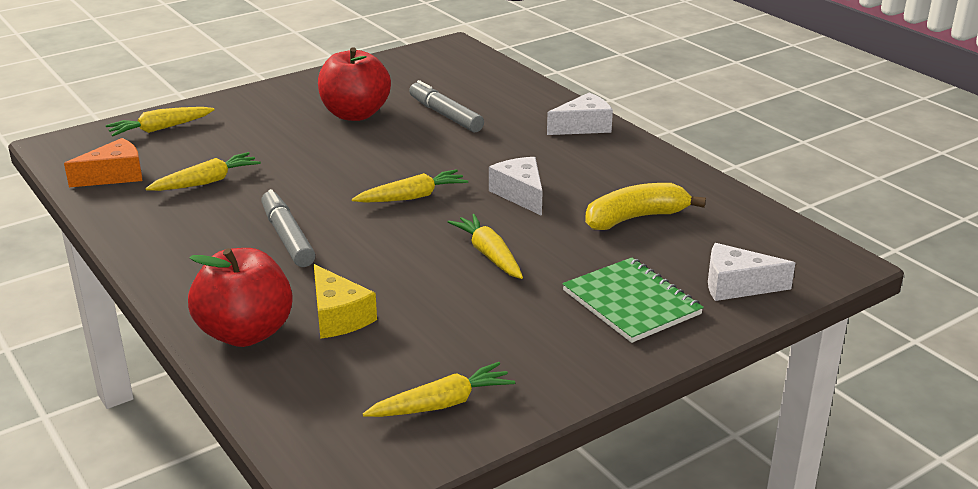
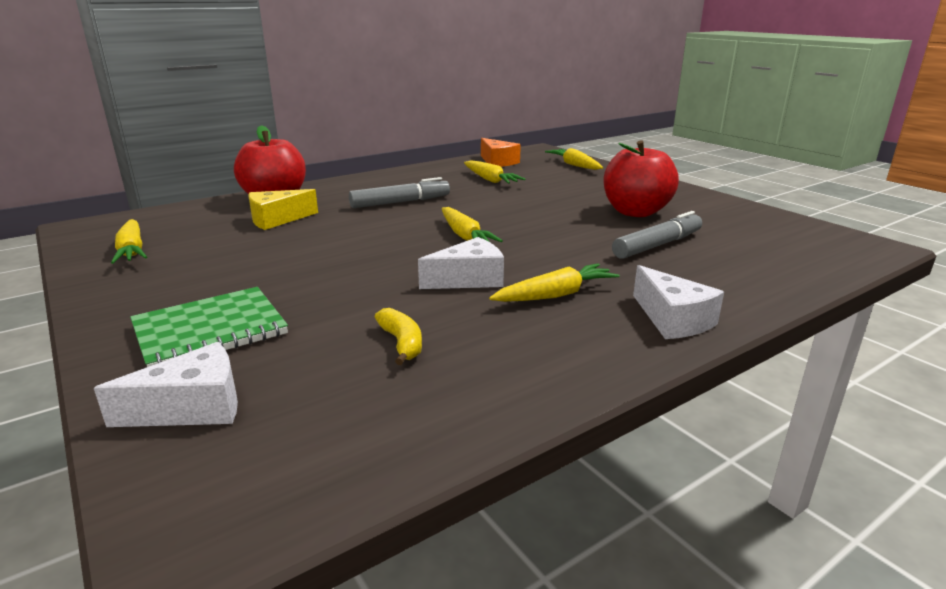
camera: 90 degrees right, 5 degrees down
yellow carrot [448,214,523,279] -> yellow carrot moved to [489,264,619,302]
yellow banana [585,183,706,230] -> yellow banana [375,308,422,365], size x0.58
white cheese [708,243,795,301] -> white cheese turned 60 degrees clockwise [94,342,238,427]

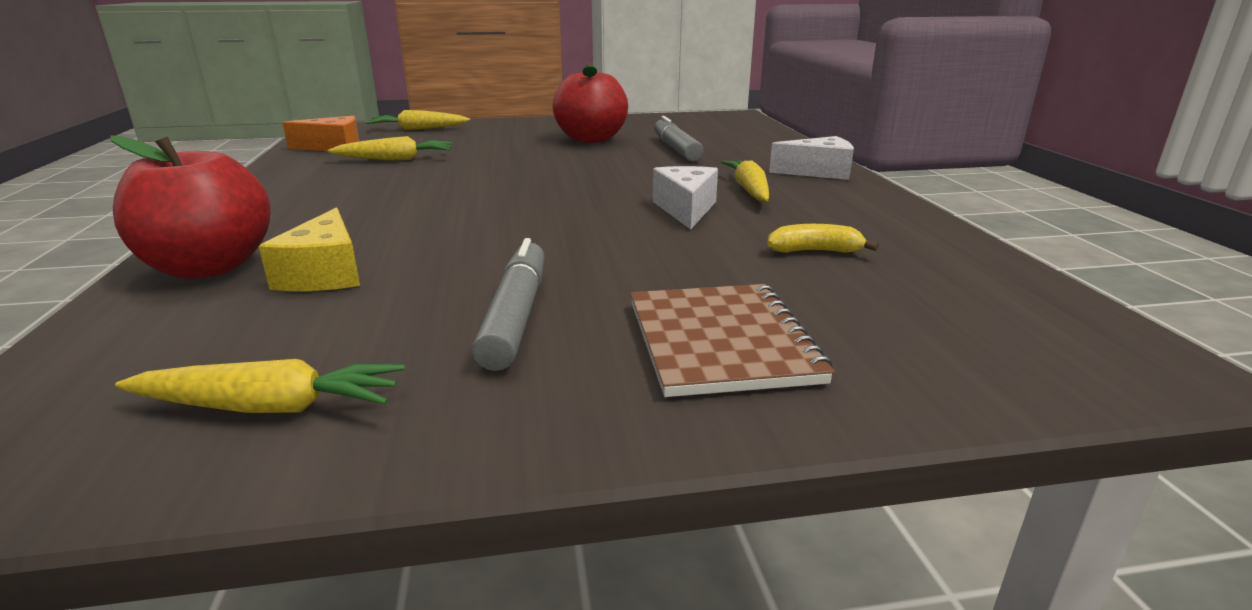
camera: 65 degrees left, 0 degrees up
white cheese [94,342,238,427] -> none
green notebook [130,287,288,367] -> brown notebook [630,284,834,397]
grey marker [349,177,450,208] -> grey marker moved to [472,238,544,371]
yellow carrot [441,207,503,242] -> none

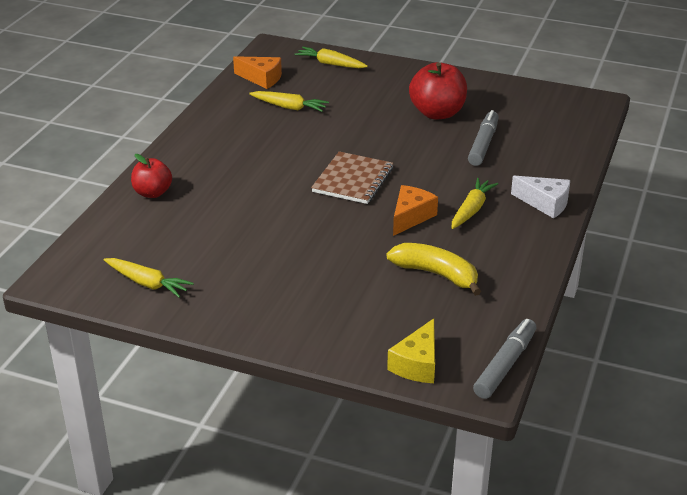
camera: 30 degrees right, 10 degrees up
red apple [110,135,270,279] -> red apple [131,154,172,198], size x0.63
yellow cheese [258,207,360,291] -> yellow cheese moved to [387,318,435,383]
grey marker [472,238,544,371] -> grey marker moved to [473,319,537,399]
brown notebook [630,284,834,397] -> brown notebook moved to [311,151,393,204]
white cheese [653,166,718,230] -> orange cheese [393,185,438,236]
yellow banana [767,224,879,253] -> yellow banana [387,243,481,296], size x1.74

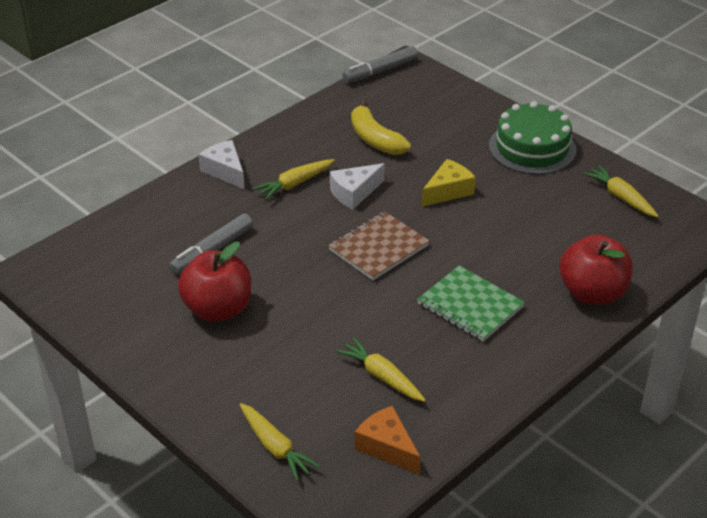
camera: 155 degrees left, 5 degrees up
red apple [131,154,172,198] -> red apple [560,234,633,305], size x1.59
yellow cheese [387,318,435,383] -> yellow cheese moved to [422,159,476,207]
orange cheese [393,185,438,236] -> white cheese [330,163,385,209]
none -> green notebook [417,266,525,342]
none -> green cake [489,101,577,174]

